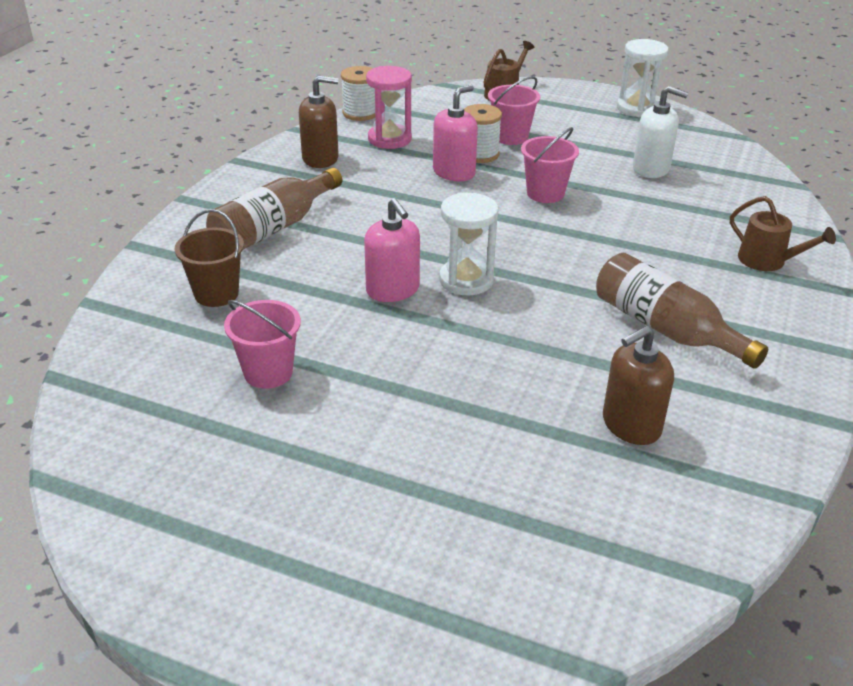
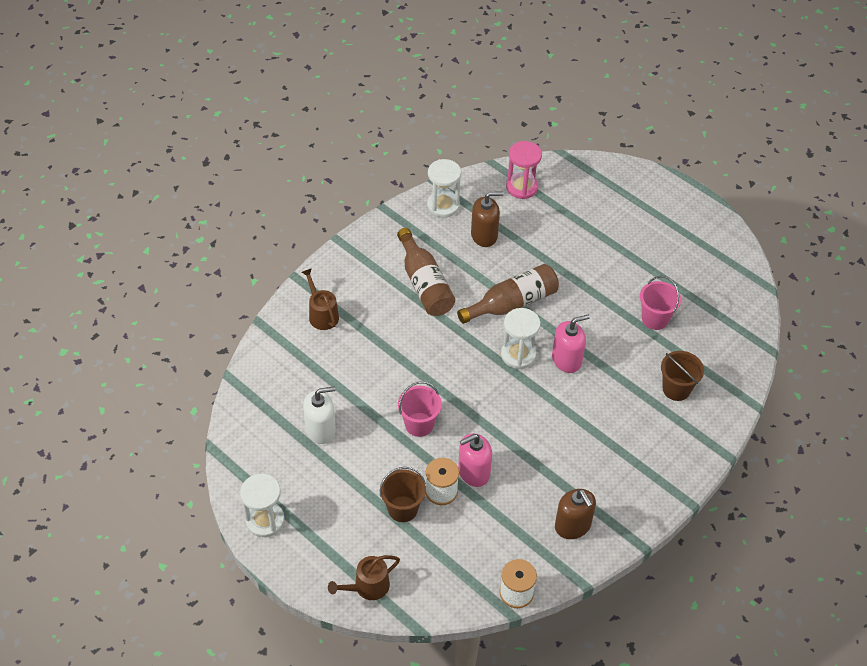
camera: 160 degrees left, 15 degrees up
brown bottle [206,168,342,250] -> brown bottle moved to [457,264,559,324]
brown soap dispenser [299,76,339,168] -> brown soap dispenser turned 135 degrees counterclockwise [555,489,596,539]
pink soap dispenser [364,198,420,302] -> pink soap dispenser turned 75 degrees clockwise [552,315,590,373]
pink hourglass [366,66,412,149] -> pink hourglass moved to [506,141,542,199]
pink bucket [488,76,540,145] -> brown bucket [380,467,426,522]
white soap dispenser [633,86,688,178] -> white soap dispenser turned 120 degrees clockwise [303,386,336,444]
none -> white hourglass [427,159,461,218]

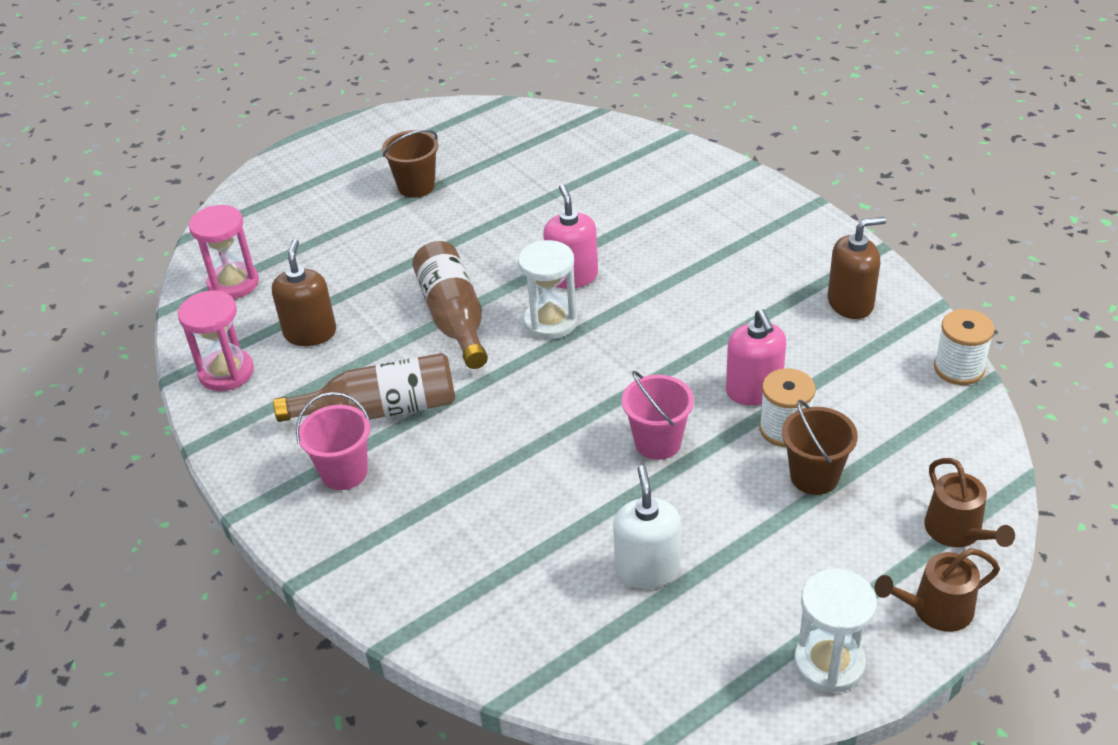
camera: 75 degrees left, 10 degrees down
brown watering can [302,268,339,330] -> brown watering can moved to [875,548,1000,632]
white hourglass [427,159,461,218] -> pink hourglass [178,290,254,391]
pink bucket [640,276,681,330] -> pink bucket moved to [296,392,370,490]
brown bucket [661,351,704,401] -> brown bucket moved to [382,129,438,198]

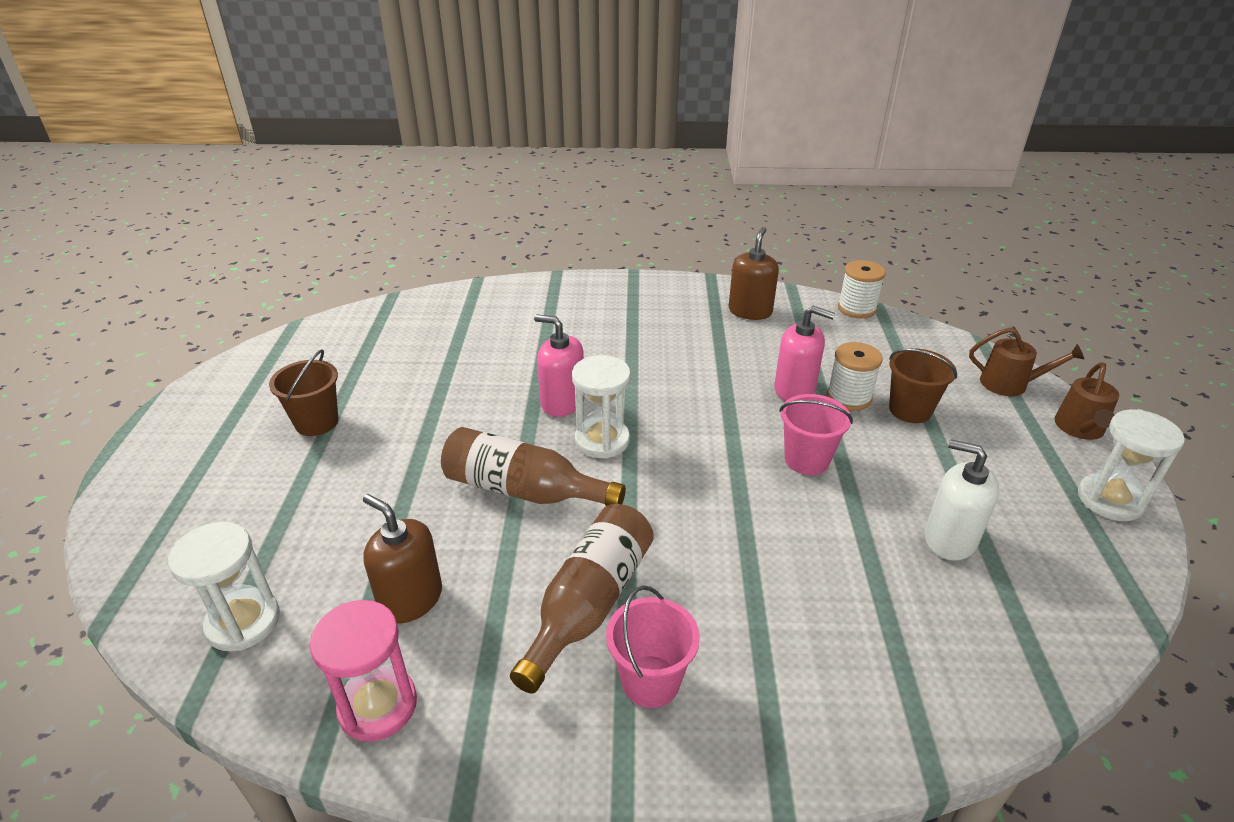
camera: 55 degrees left, 5 degrees down
pink hourglass [189,205,259,299] -> white hourglass [168,522,280,652]

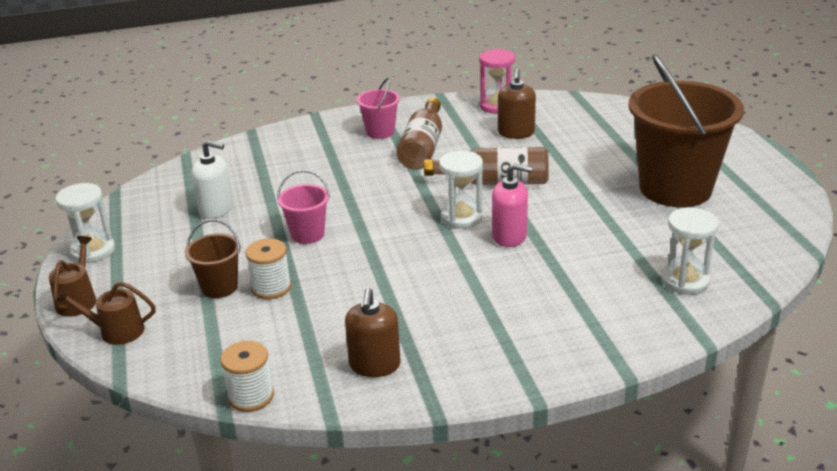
camera: 165 degrees right, 5 degrees down
white hourglass [168,522,280,652] -> white hourglass moved to [662,208,719,294]
brown bucket [269,350,338,436] -> brown bucket [628,54,744,207], size x2.22
brown soap dispenser [363,494,442,624] -> brown soap dispenser turned 75 degrees clockwise [498,69,536,139]
pink soap dispenser [774,306,835,401] -> none

